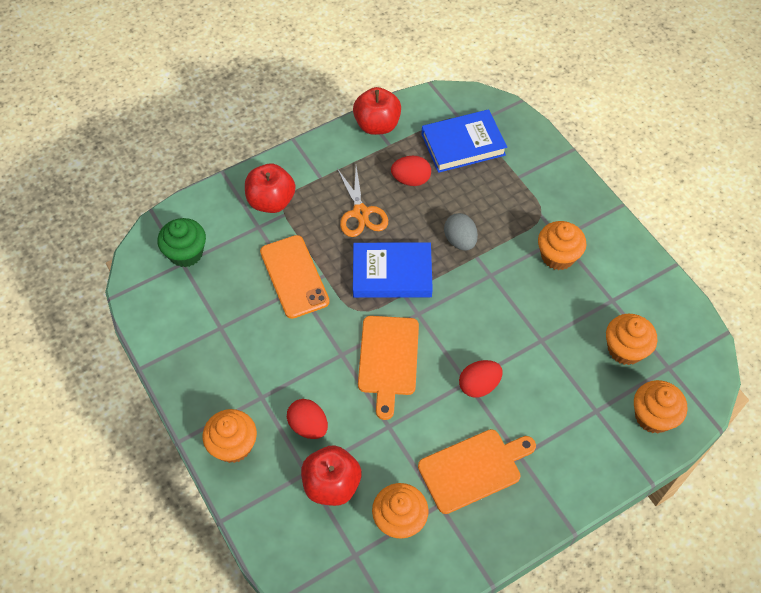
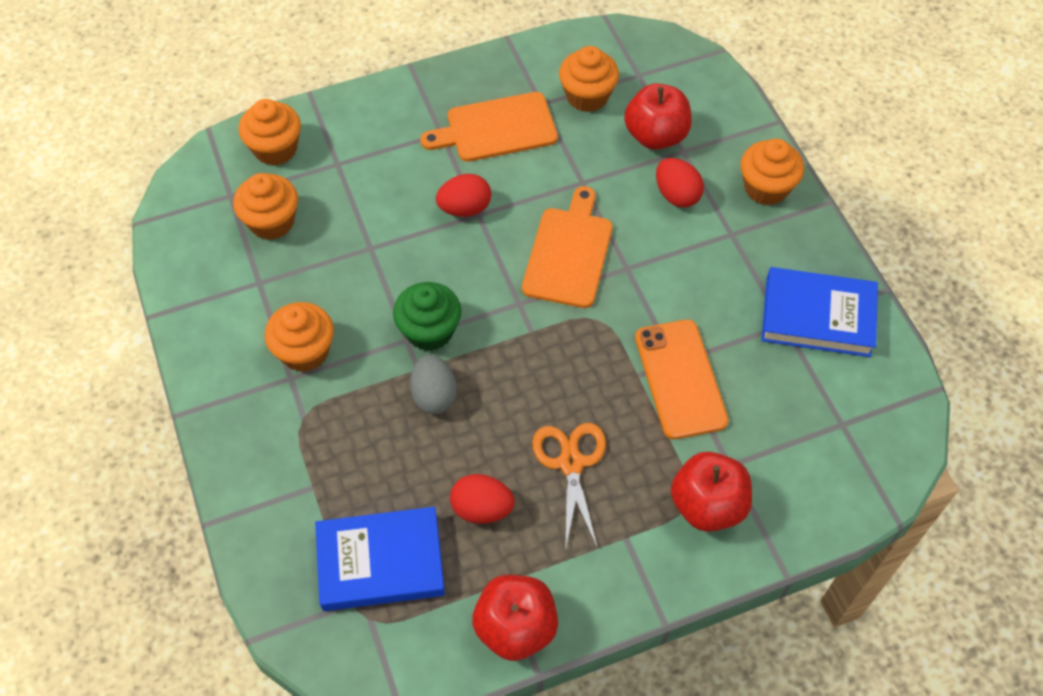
camera: 170 degrees left, 0 degrees up
green cupcake [158,218,206,267] -> green cupcake moved to [393,282,461,351]
blue book [353,242,433,298] -> blue book moved to [762,267,878,357]

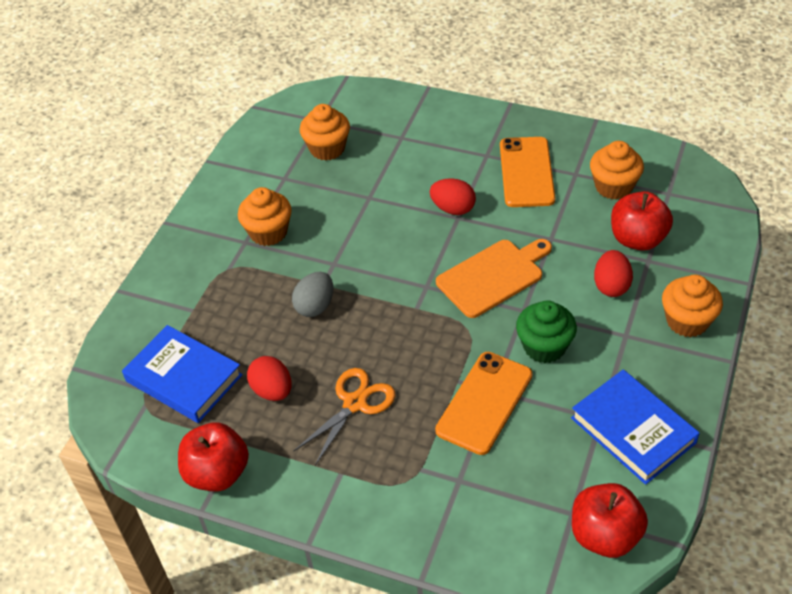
camera: 45 degrees right, 10 degrees down
orange cupcake [239,99,301,166] -> none
green cupcake [393,282,461,351] -> green cupcake moved to [516,300,577,363]
orange cutting board [420,92,558,162] -> orange phone [500,137,555,207]
red apple [671,452,752,532] -> red apple moved to [572,483,648,558]

